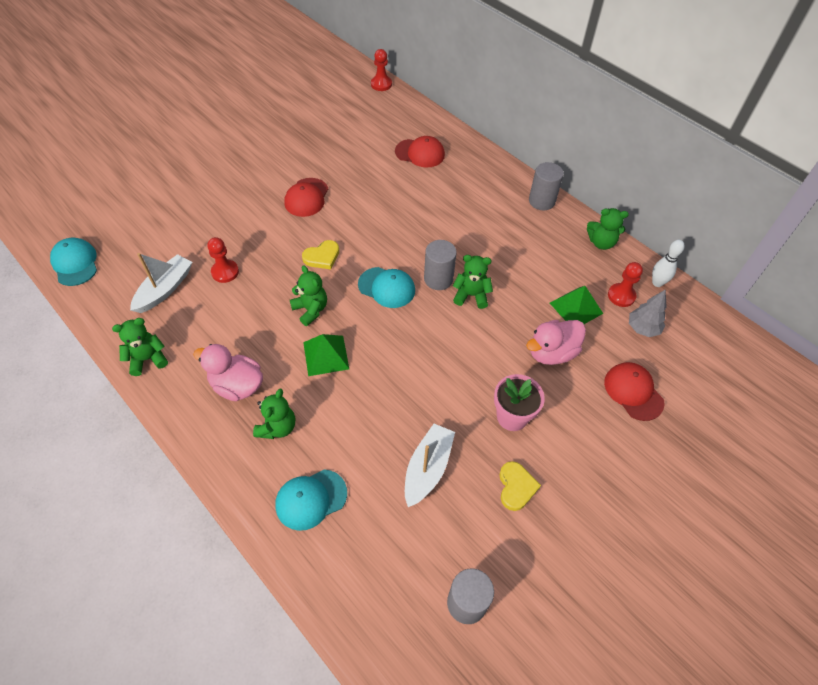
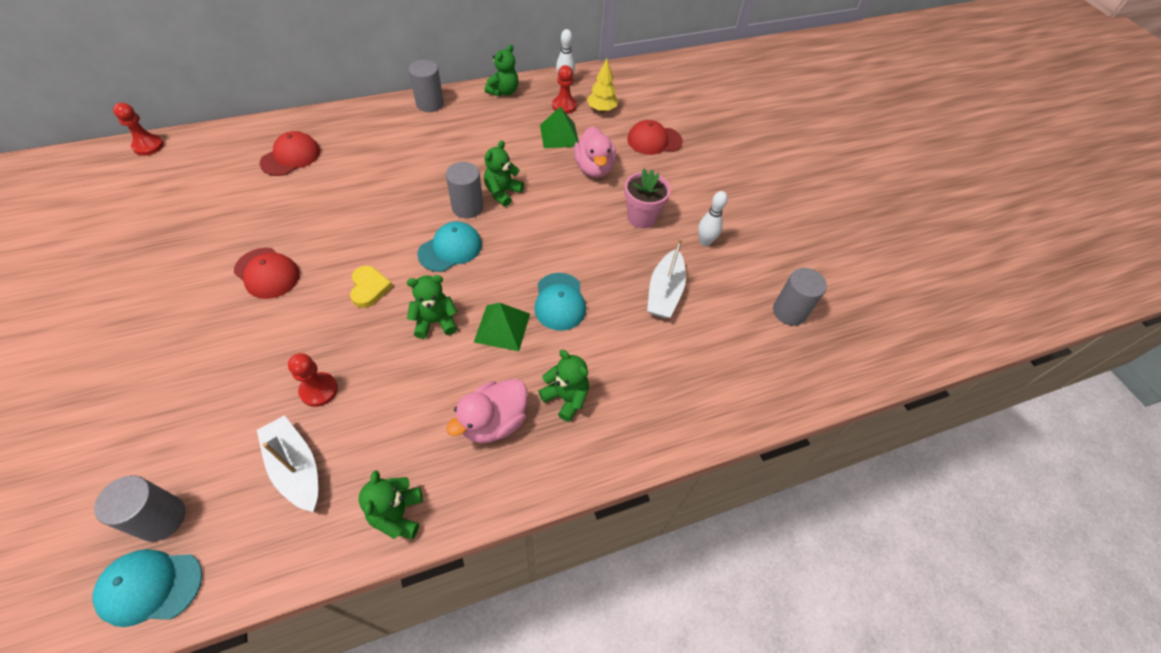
camera: 70 degrees left, 0 degrees up
turquoise cap [275,469,347,531] -> turquoise cap moved to [534,273,586,331]
white boat [405,424,455,507] -> white boat turned 120 degrees counterclockwise [647,238,686,318]
yellow heart [499,461,541,511] -> white bowling pin [698,191,728,246]
grey tree [629,289,667,337] -> yellow tree [587,59,618,112]
none -> grey cylinder [94,476,186,542]

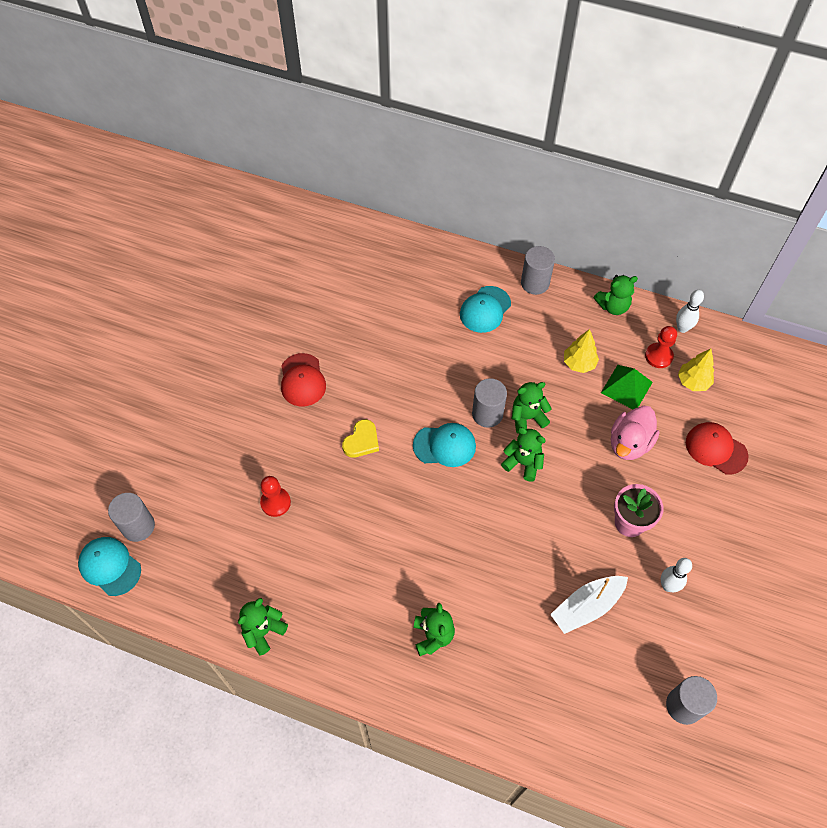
camera: 45 degrees right, 5 degrees up
red pawn [113,103,164,156] -> none
white boat [257,415,318,512] -> none
red cap [260,131,320,176] -> none
green teddy bear [407,275,458,339] -> green teddy bear moved to [501,427,546,482]
pink duck [446,379,527,443] -> none
green pyramid [474,303,530,351] -> none
turquoise cap [534,273,586,331] -> turquoise cap moved to [460,286,511,333]
none -> yellow tree [564,329,599,373]

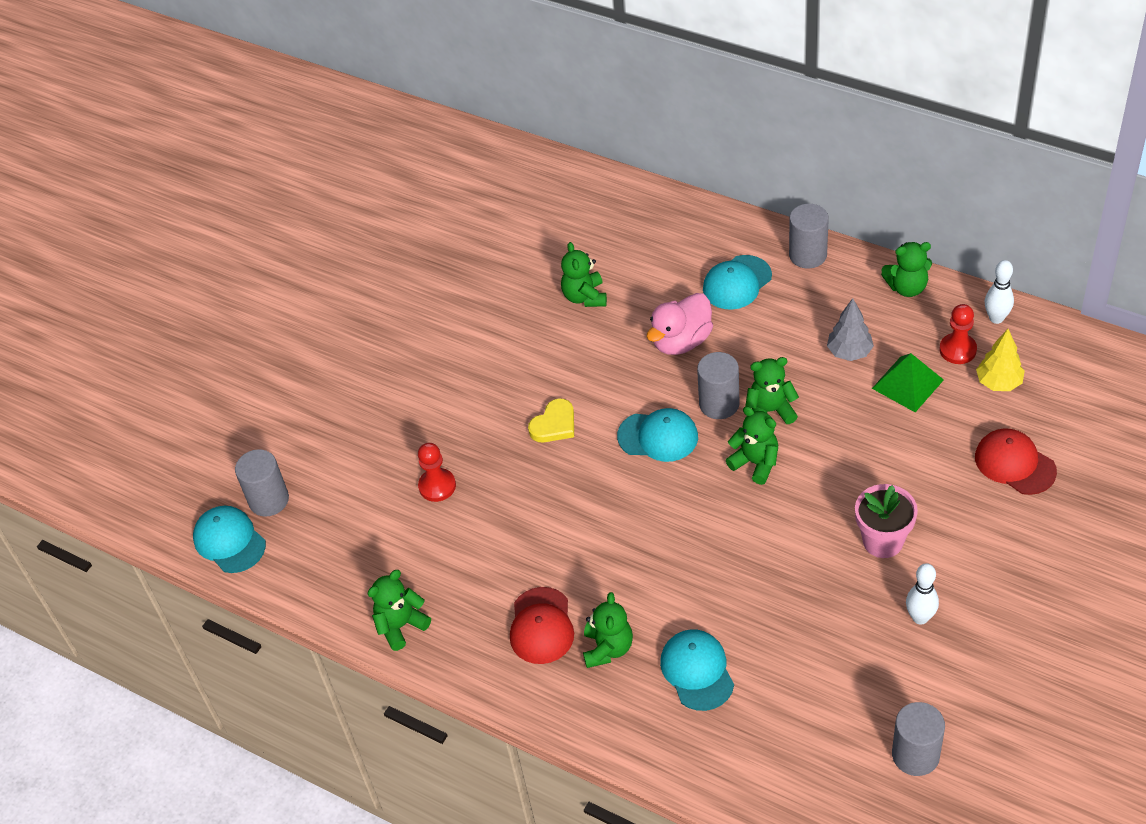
camera: 15 degrees right, 10 degrees down
red cap [281,353,326,407] -> red cap moved to [510,587,574,664]
white boat [550,576,628,634] -> none
yellow tree [564,329,599,373] -> grey tree [827,298,874,361]
pink duck [611,406,660,460] -> pink duck moved to [647,293,713,355]
none -> green teddy bear [561,242,607,307]
none -> turquoise cap [660,630,734,711]

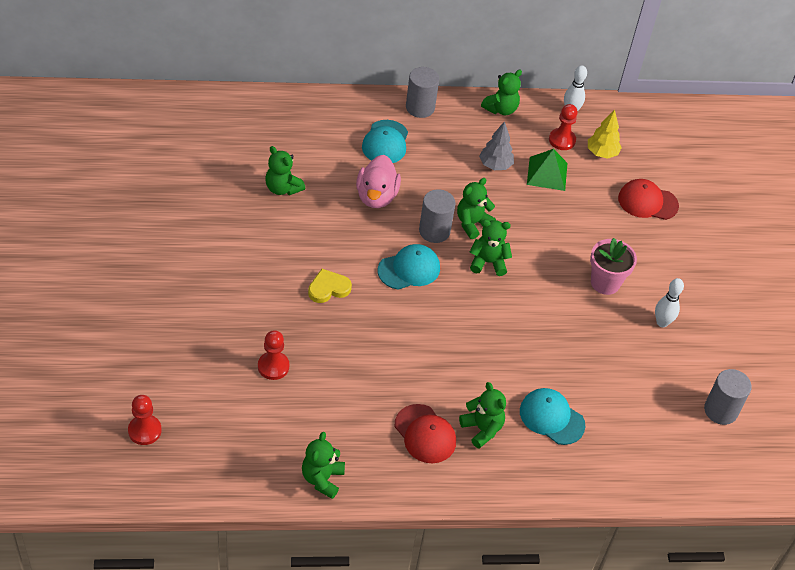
camera: 45 degrees left, 0 degrees up
turquoise cap [193,506,266,573] -> none
grey cylinder [235,449,289,517] -> red pawn [128,395,161,445]
yellow heart [528,398,574,442] -> yellow heart turned 120 degrees counterclockwise [308,269,352,303]

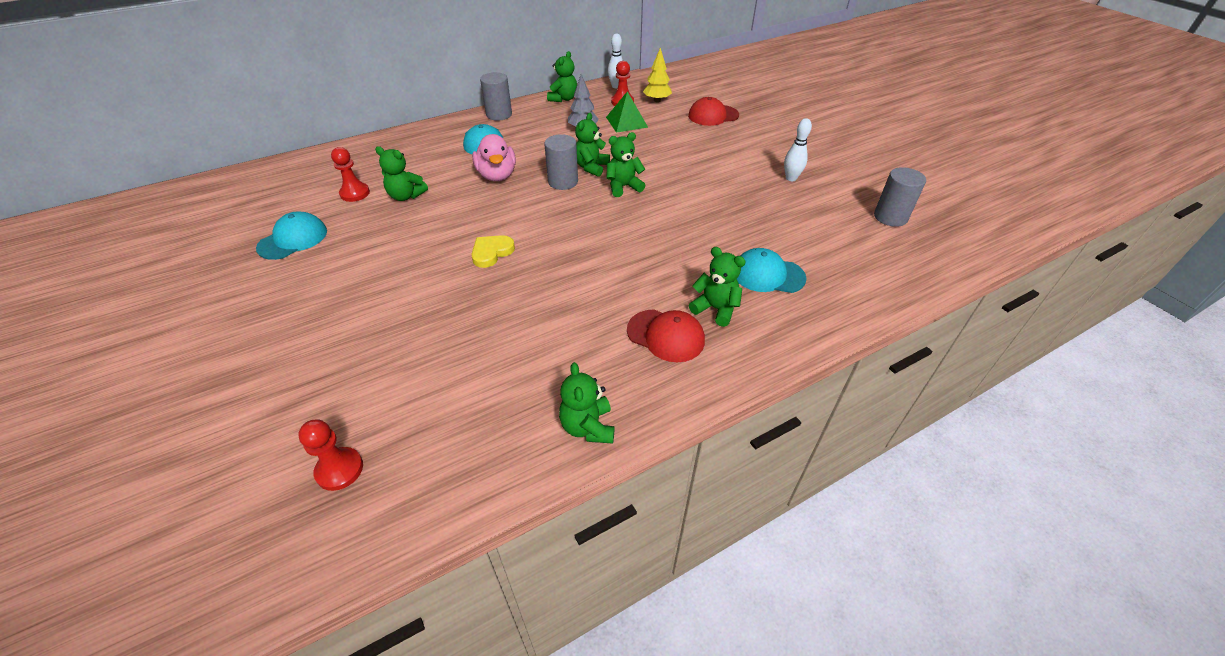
camera: 20 degrees left, 5 degrees down
red pawn [258,330,289,380] -> red pawn moved to [331,147,370,202]
turquoise cap [378,244,440,290] -> turquoise cap moved to [256,212,327,260]
pink flower pot [590,238,637,295] -> none

